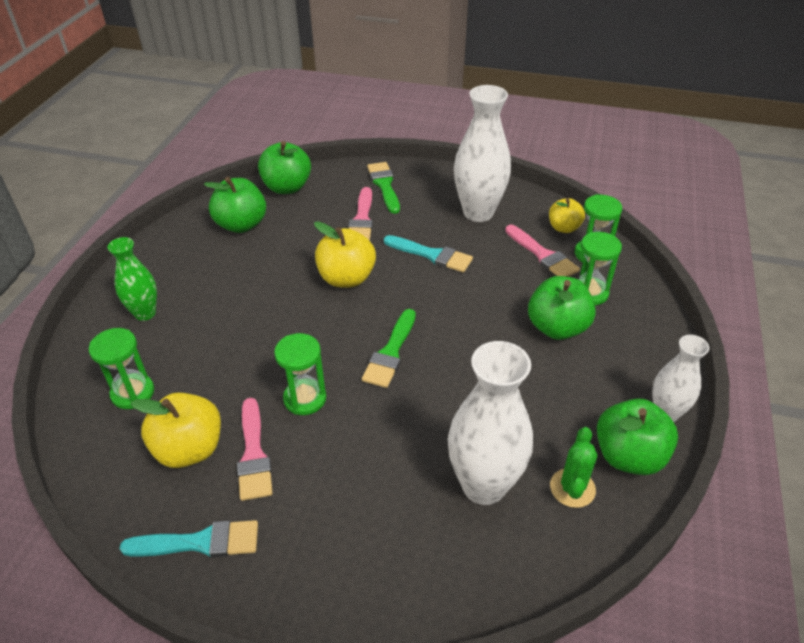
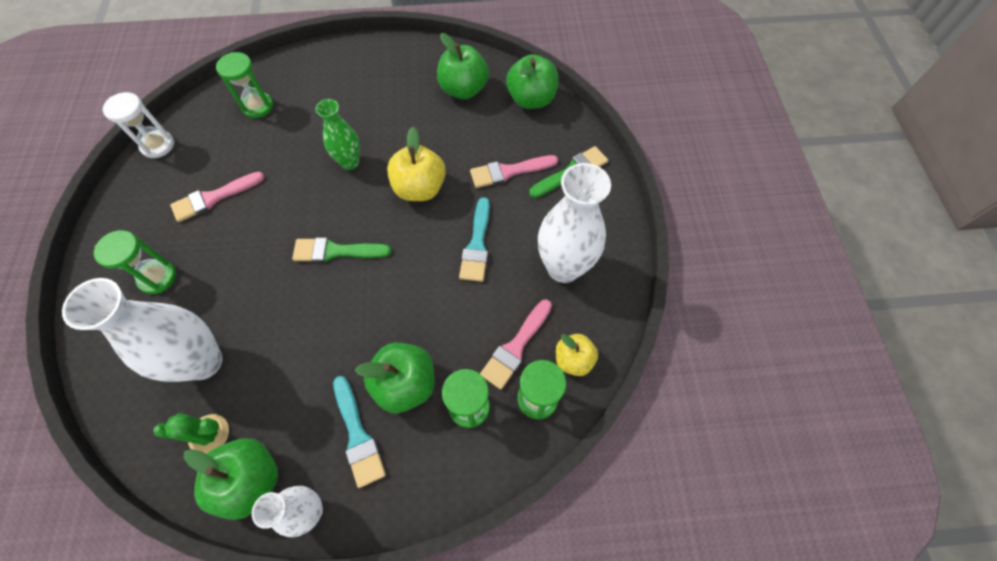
camera: 70 degrees right, 20 degrees up
green vase [108,237,157,321] -> green vase moved to [316,99,360,170]
turquoise brush [119,520,258,558] -> turquoise brush moved to [333,376,386,488]
yellow apple [131,392,221,468] -> none
green hourglass [274,333,326,415] -> green hourglass moved to [94,230,176,294]
none -> white hourglass [103,92,174,159]

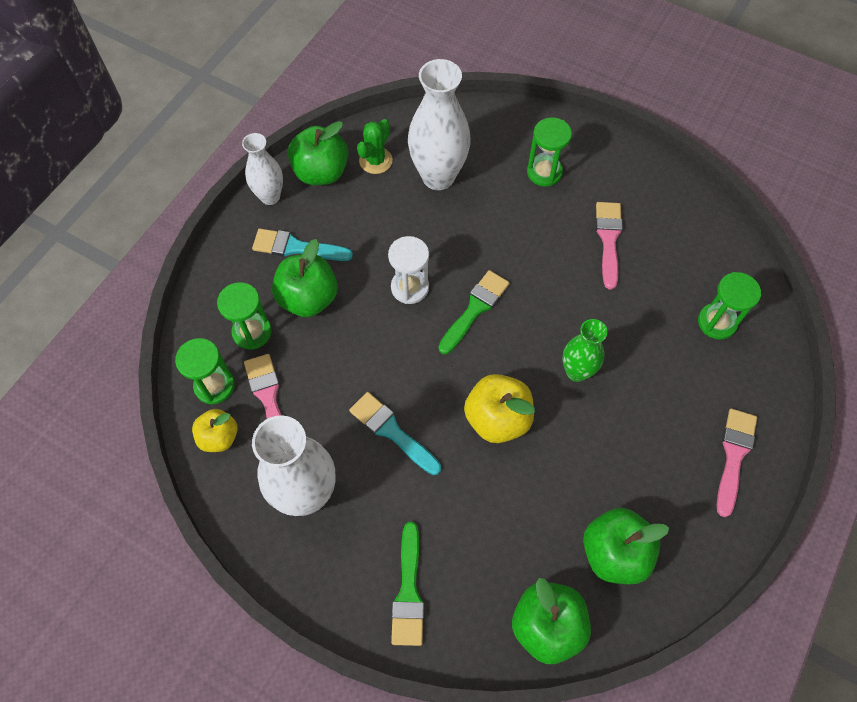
camera: 125 degrees right, 0 degrees up
white hourglass [103,92,174,159] -> white hourglass moved to [388,236,429,304]
pink brush [470,155,558,188] -> pink brush moved to [717,409,757,517]

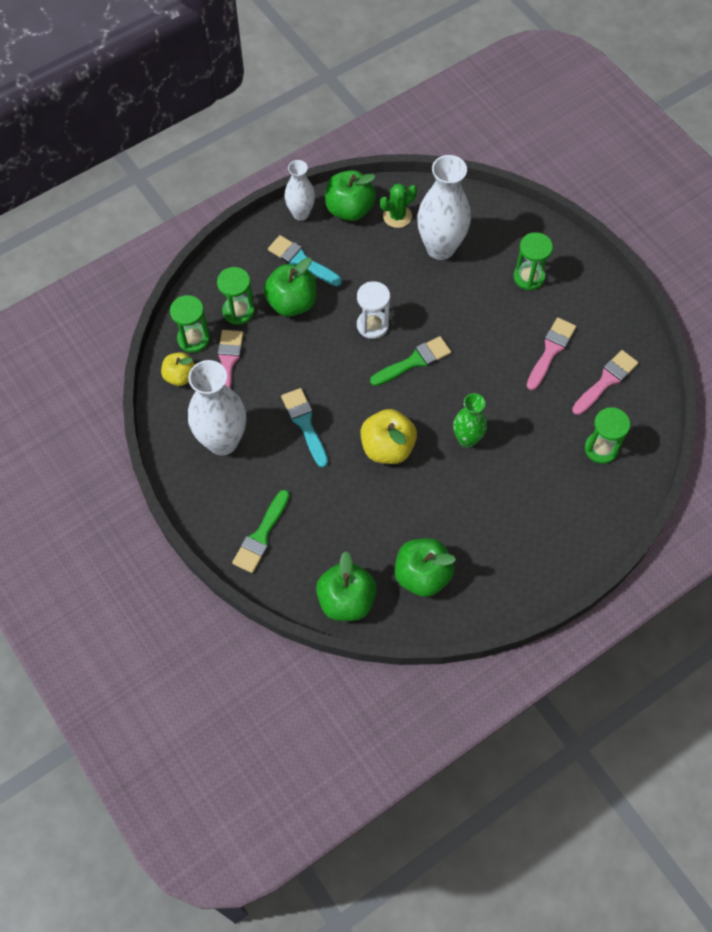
camera: 25 degrees right, 0 degrees up
pink brush [717,409,757,517] -> pink brush moved to [572,350,638,415]

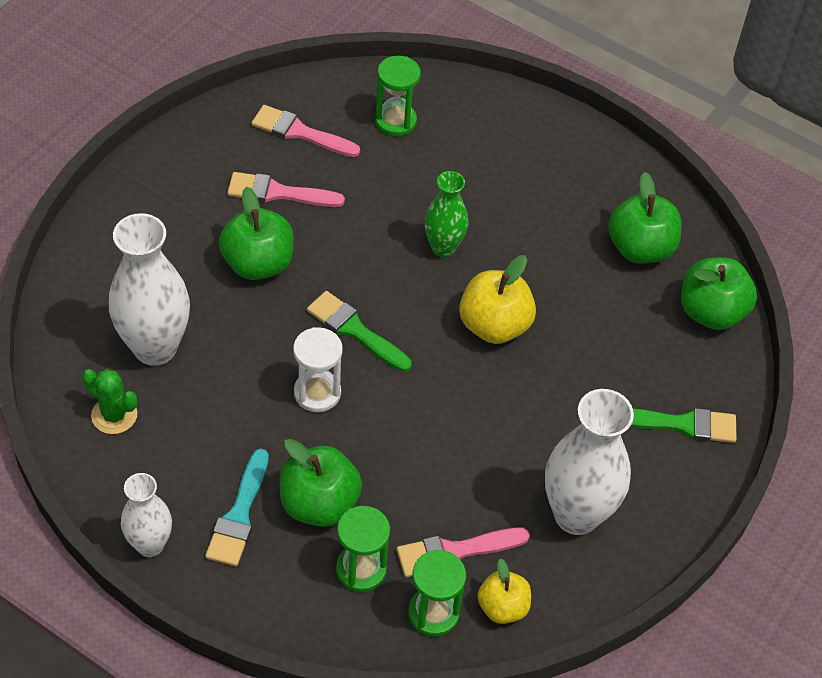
camera: 115 degrees left, 10 degrees down
turquoise brush [281,388,328,468] -> none
green apple [325,170,376,221] -> green apple moved to [219,186,294,280]
green hourglass [513,232,553,291] -> none

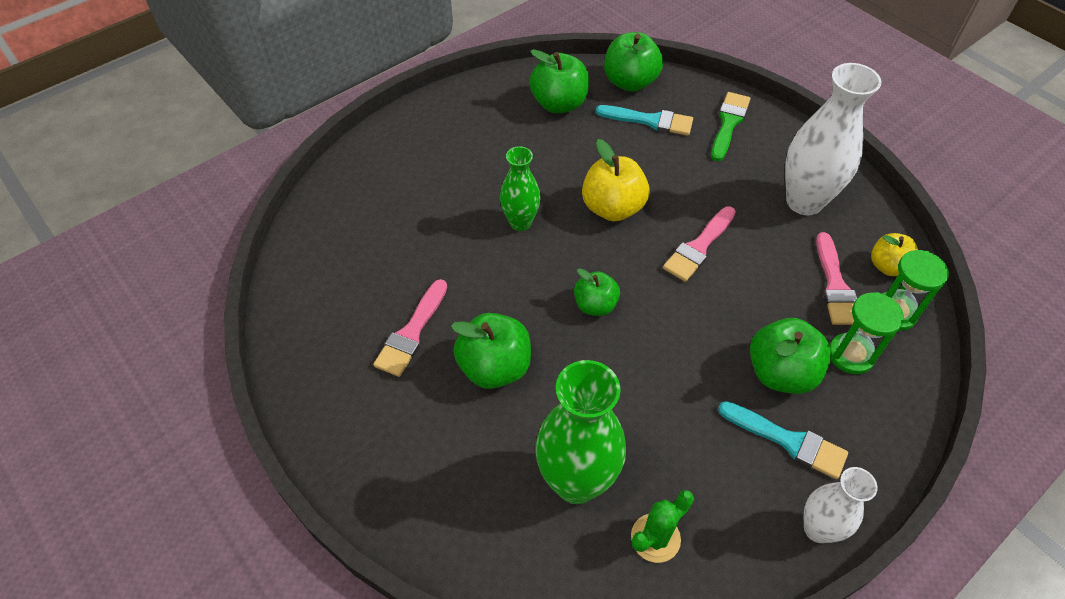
camera: 70 degrees left, 0 degrees up
white vase [109,213,190,366] -> green vase [535,360,626,504]
pink brush [252,105,360,157] -> pink brush moved to [663,206,736,282]
white hourglass [293,327,343,412] -> none
green brush [307,291,412,372] -> green apple [574,268,620,316]
green hourglass [375,56,421,136] -> none
none -> turquoise brush [596,105,693,136]

